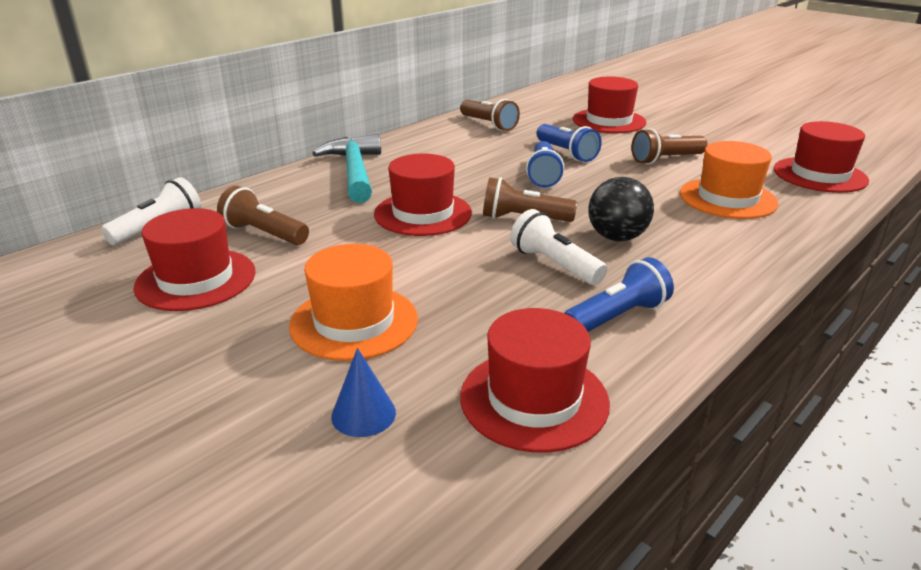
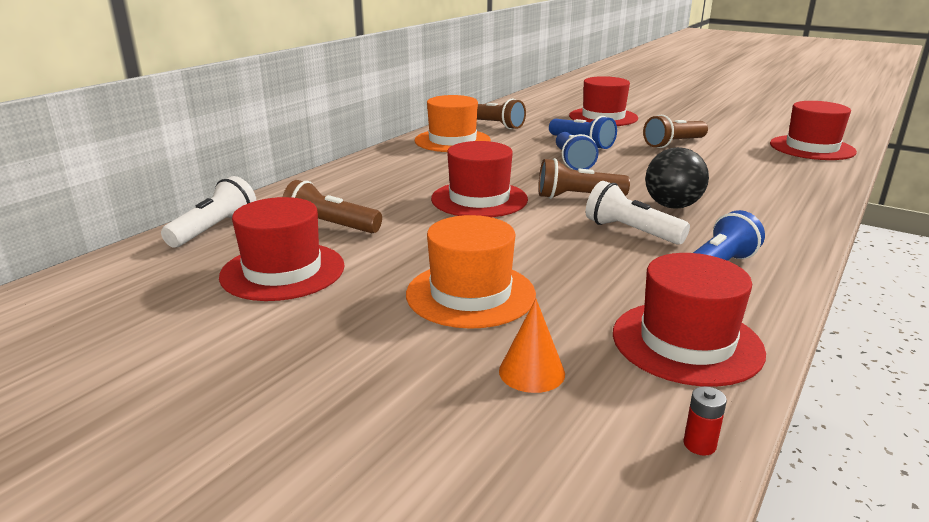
camera: 10 degrees left, 5 degrees down
turquoise hammer [313,134,381,203] -> none
blue cone [331,348,396,437] -> orange cone [499,299,565,393]
orange hat [680,141,778,219] -> orange hat moved to [415,95,491,152]
none -> red battery [683,386,727,456]

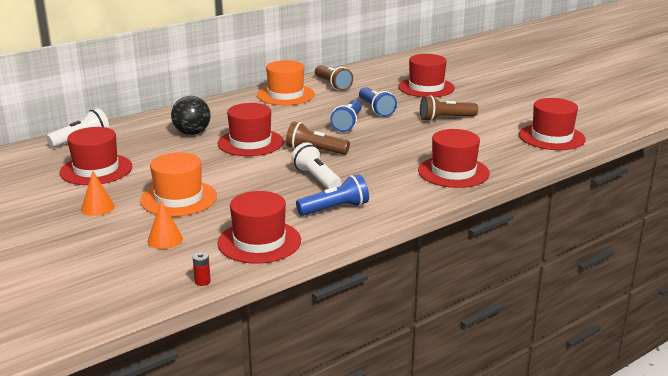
camera: 20 degrees right, 0 degrees up
brown flashlight [283,180,382,233] -> none
black ball [645,147,709,209] -> black ball moved to [171,96,211,135]
none -> orange cone [81,171,115,216]
none -> red hat [418,129,490,188]

